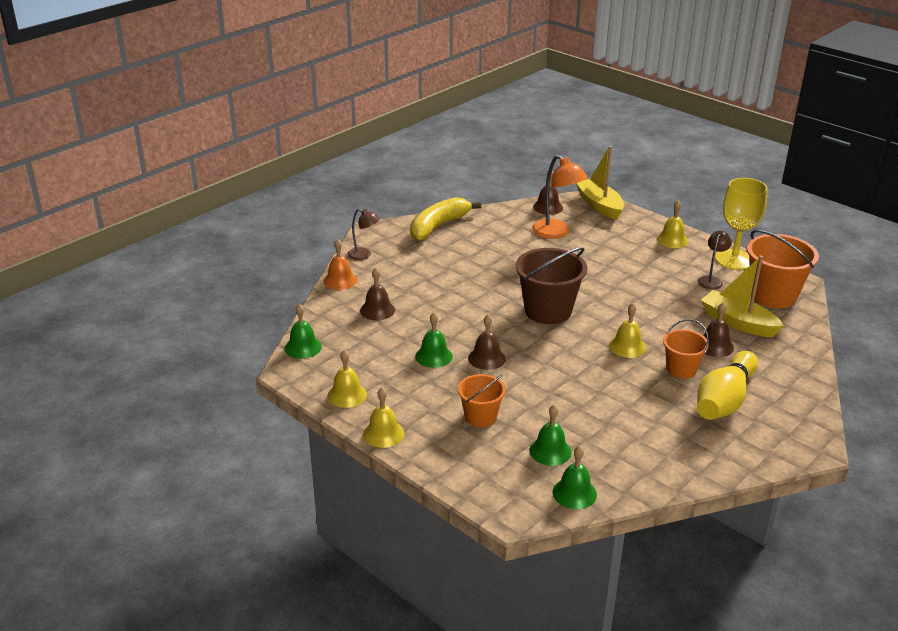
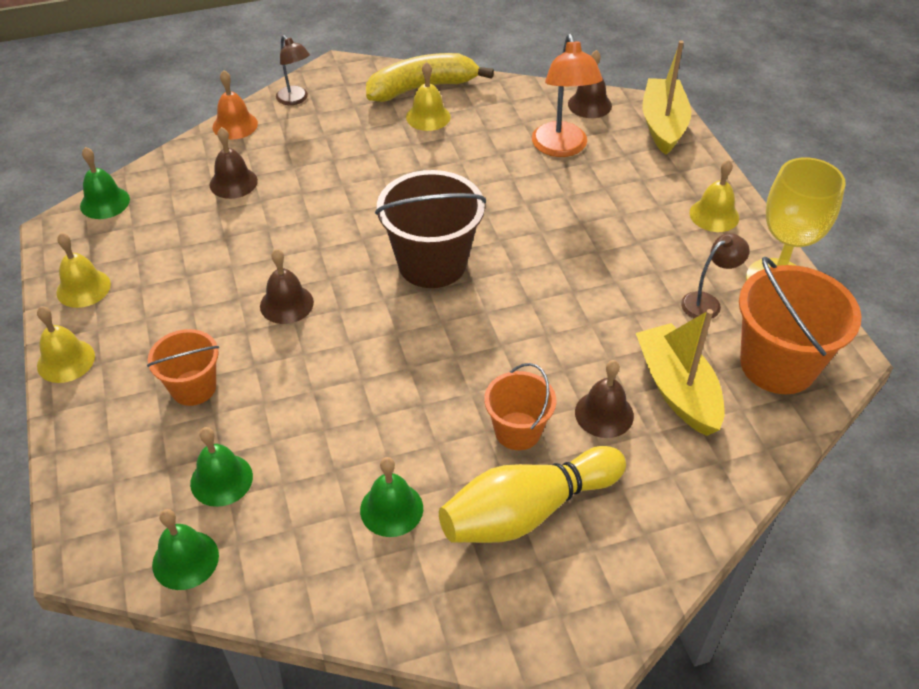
camera: 30 degrees right, 15 degrees up
green bell [415,312,453,368] -> green bell moved to [360,457,423,537]
yellow bell [609,303,646,358] -> yellow bell moved to [406,62,451,131]

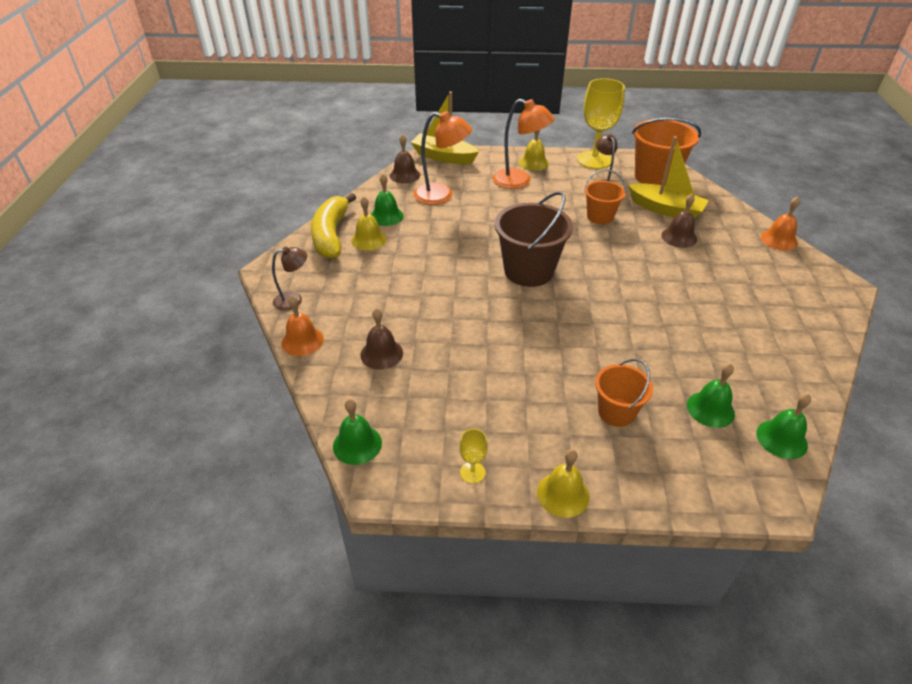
camera: 70 degrees left, 5 degrees down
yellow bell [56,233,111,308] -> yellow goblet [459,429,488,484]
brown bell [260,249,314,324] -> none
green bell [360,457,423,537] -> green bell moved to [371,174,404,226]
yellow bowling pin [439,446,626,543] -> none
orange bucket [484,363,556,450] -> orange bucket moved to [584,169,626,225]
yellow boat [636,309,725,436] -> yellow boat turned 150 degrees counterclockwise [628,136,709,219]
none -> orange lamp [493,99,555,189]
none -> orange bell [761,196,800,251]

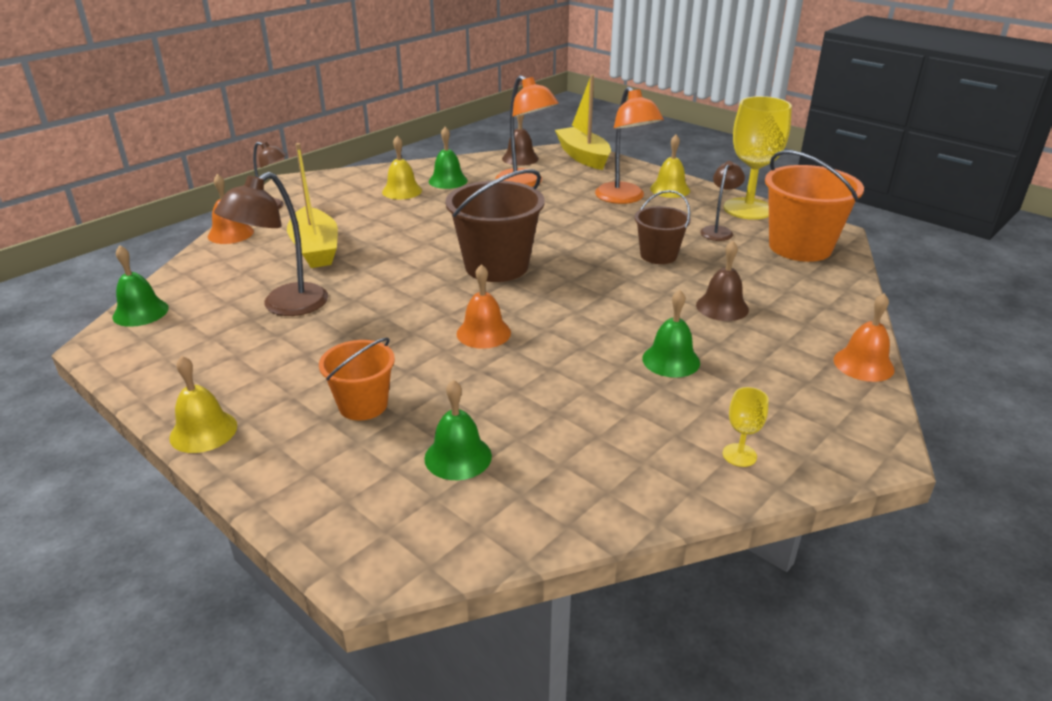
camera: 40 degrees right, 10 degrees down
yellow banana [311,193,356,259] -> none
brown bell [360,308,403,370] -> none
yellow goblet [459,429,488,484] -> yellow goblet moved to [723,387,769,467]
orange bucket [584,169,626,225] -> brown bucket [635,190,691,264]
yellow boat [628,136,709,219] -> yellow boat moved to [287,143,338,268]
green bell [756,393,811,459] -> green bell moved to [642,290,700,378]
none -> brown lamp [214,172,328,316]
none -> orange bell [457,264,511,349]

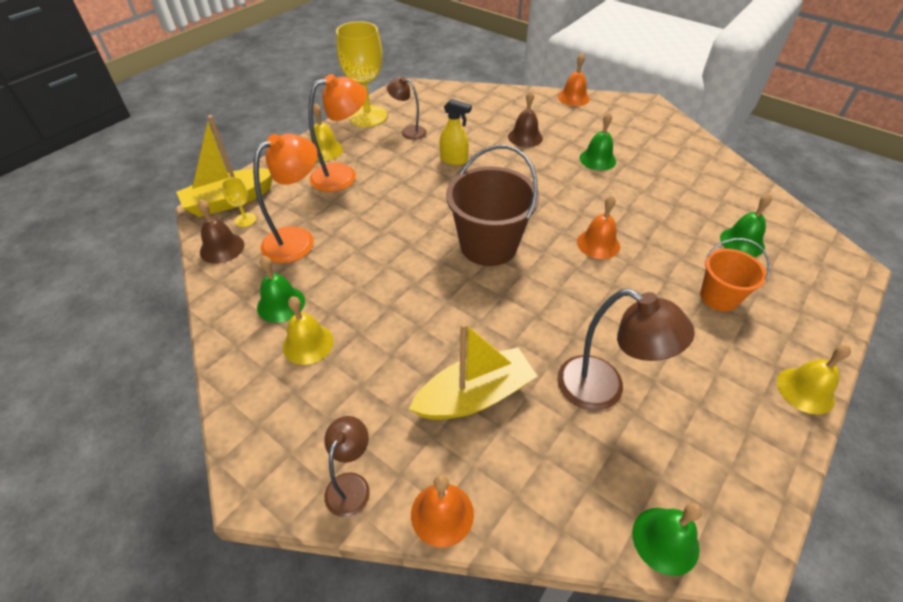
camera: 95 degrees left, 15 degrees up
brown bucket [635,190,691,264] -> yellow spray bottle [440,99,472,165]
yellow goblet [723,387,769,467] -> yellow goblet moved to [221,177,256,227]
orange bucket [765,150,864,262] -> none

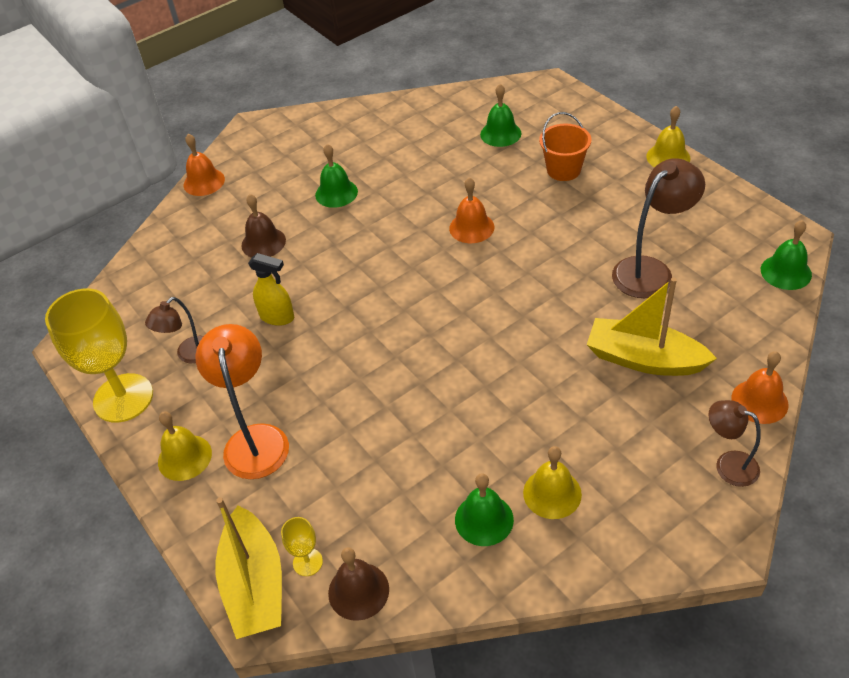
camera: 70 degrees left, 0 degrees up
orange lamp [253,133,318,263] -> none
yellow boat [409,322,538,420] -> yellow boat turned 60 degrees counterclockwise [587,277,717,376]
yellow spray bottle [440,99,472,165] -> yellow spray bottle turned 75 degrees clockwise [248,253,294,326]
brown bucket [446,145,539,266] -> none

